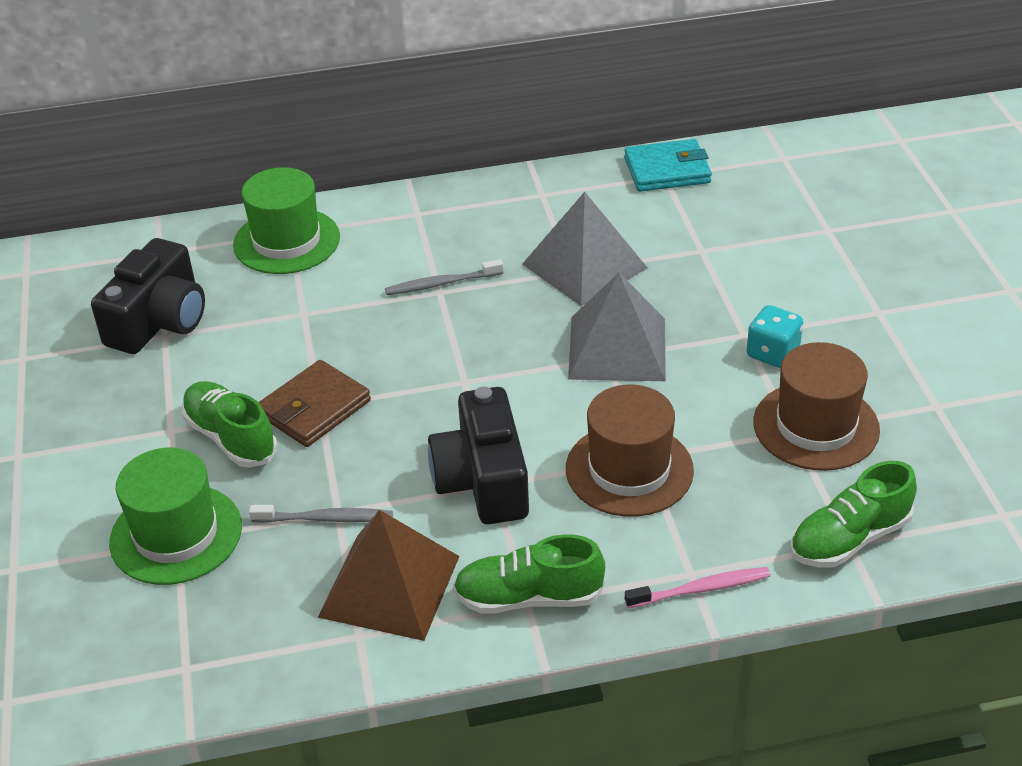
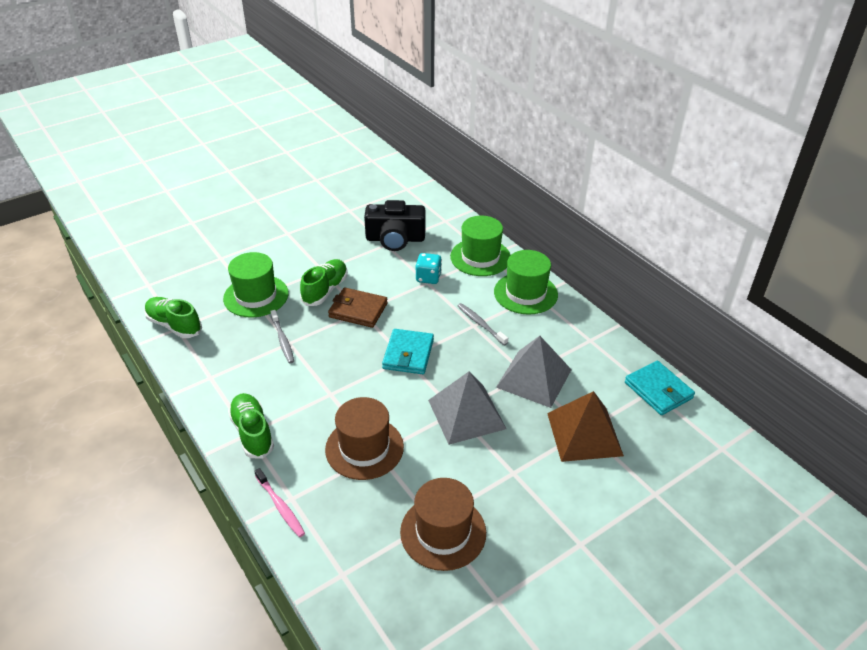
camera: 65 degrees right, 0 degrees up
brown pyramid [317,510,460,641] -> brown pyramid moved to [547,391,624,462]
black camera [428,387,529,524] -> none
turquoise dice [747,305,803,368] -> turquoise dice moved to [416,253,442,284]
green shoe [790,461,917,568] -> green shoe moved to [144,297,202,338]
none -> turquoise wallet [382,329,434,374]
none -> green hat [494,250,558,315]

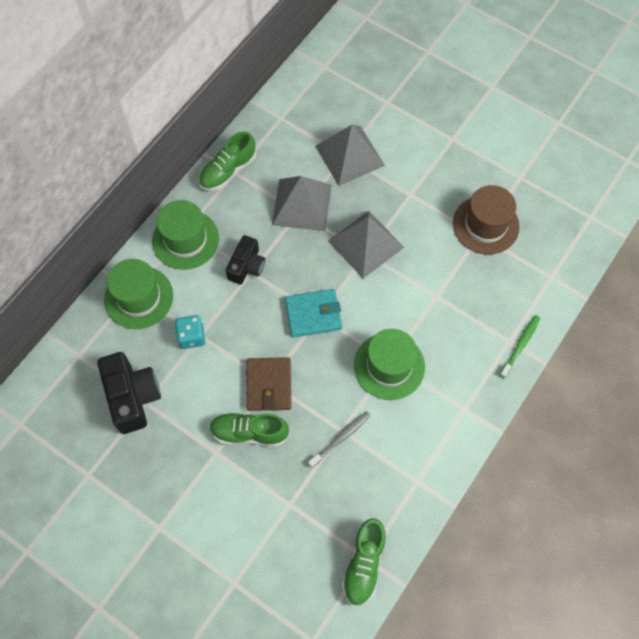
camera: 110 degrees left, 25 degrees up
green hat [223,252,289,317] -> green hat moved to [354,329,425,400]
green shoe [228,393,274,458] -> green shoe moved to [199,131,257,191]
pink toothbrush [254,468,305,537] -> green toothbrush [499,315,540,378]
brown hat [325,397,404,480] -> none
grey toothbrush [457,303,508,345] -> black camera [225,235,265,284]
brown pyramid [547,391,624,462] -> grey pyramid [315,125,385,186]
turquoise wallet [625,360,695,415] -> none

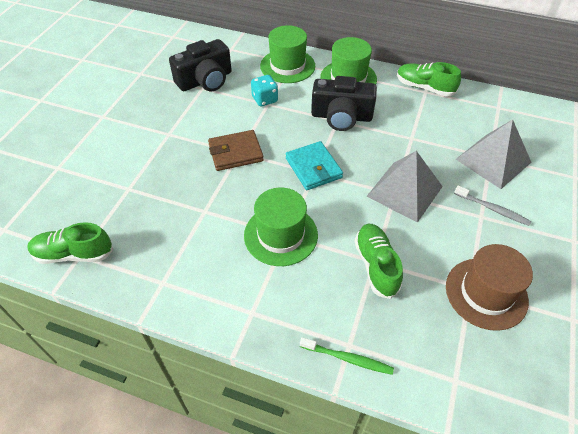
camera: 75 degrees right, 15 degrees down
green shoe [209,413,289,447] -> green shoe moved to [354,224,403,299]
black camera [225,235,265,284] -> black camera [311,76,377,131], size x1.56
grey pyramid [272,176,332,231] -> none
grey toothbrush [308,411,371,468] -> grey toothbrush moved to [454,185,531,226]

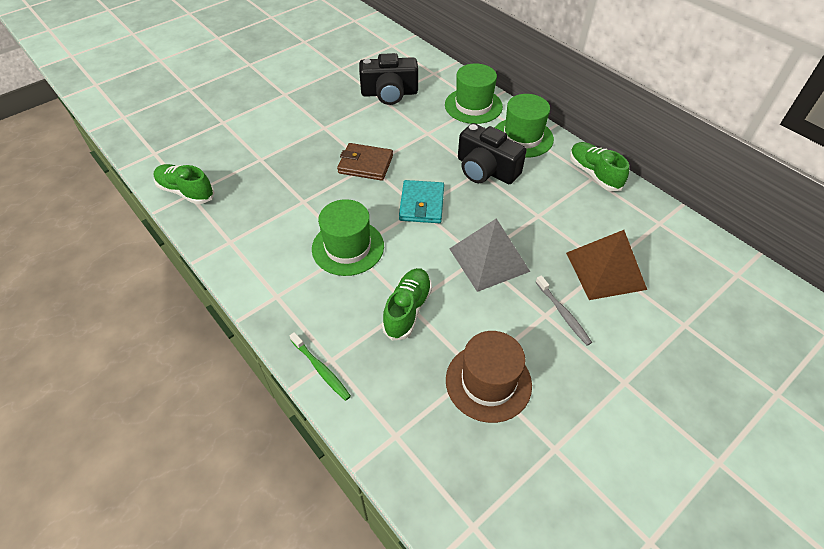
camera: 30 degrees right, 0 degrees up
turquoise dice [251,75,278,106] -> none
grey pyramid [456,120,531,189] -> brown pyramid [566,230,647,300]

